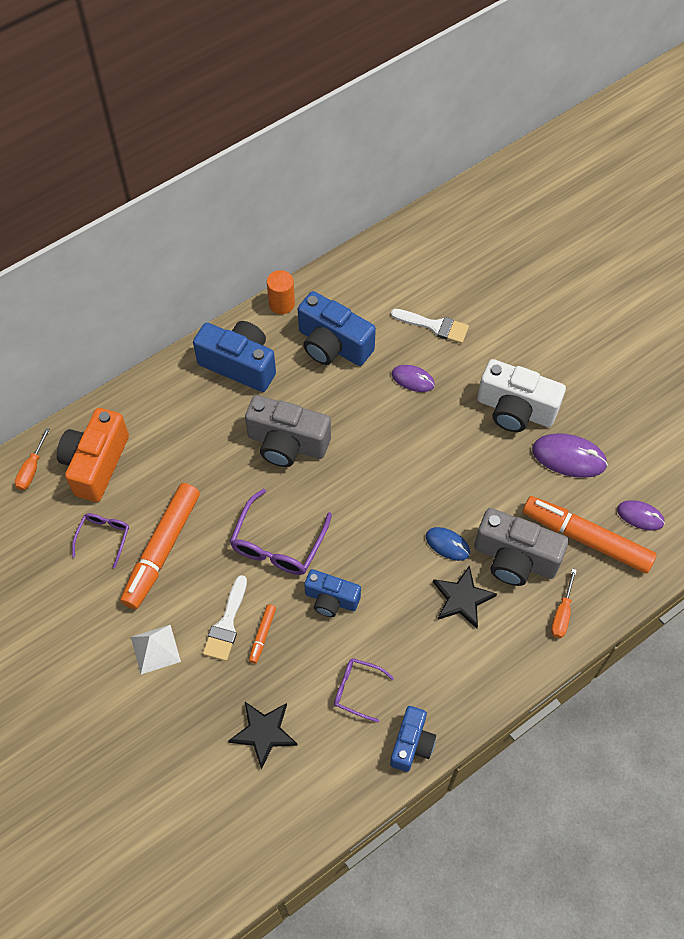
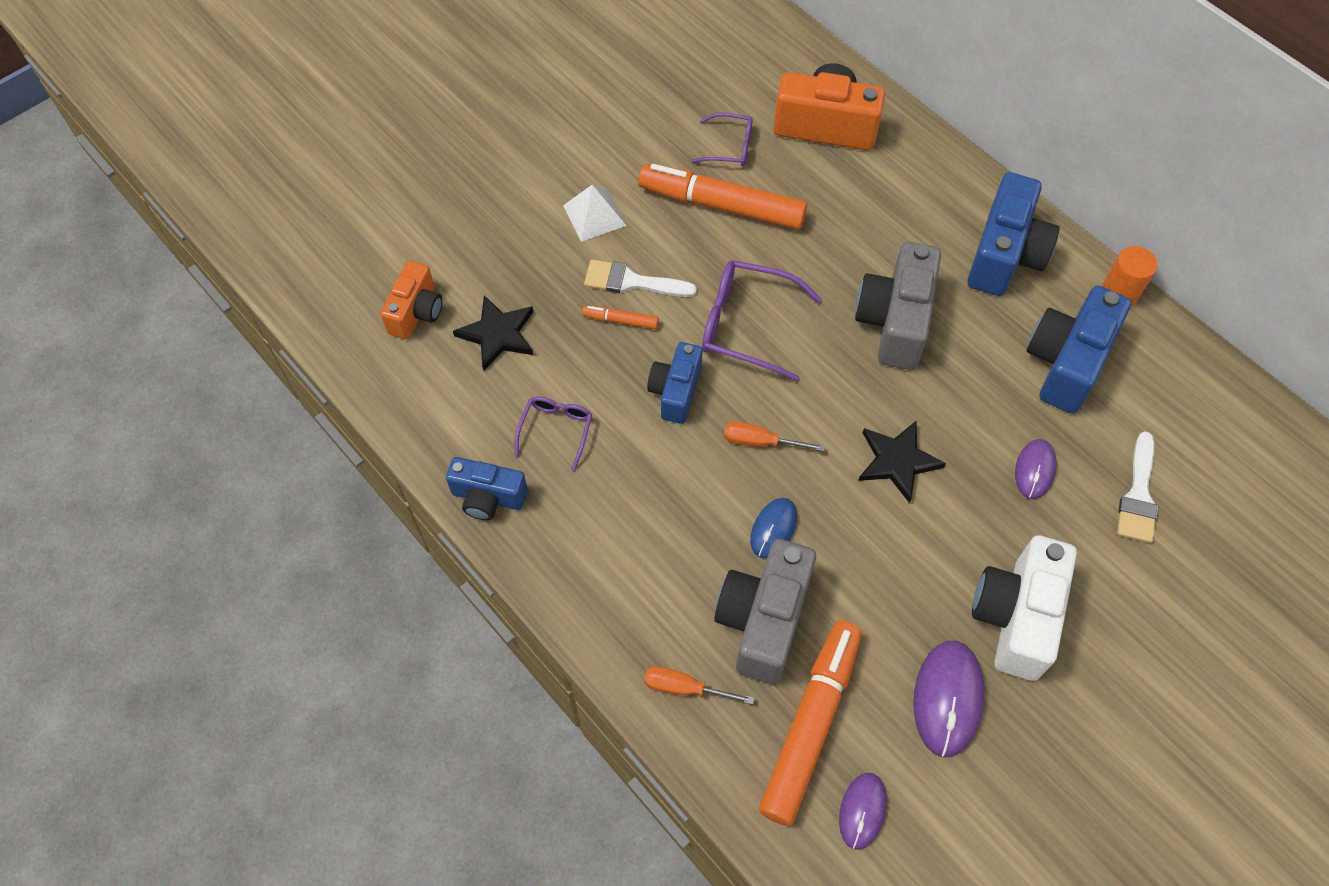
camera: 85 degrees right, 0 degrees up
orange screwdriver [15,428,50,490] -> orange screwdriver moved to [724,422,825,451]
black star [433,565,497,628] -> black star moved to [858,421,946,503]
none -> orange camera [380,261,442,339]

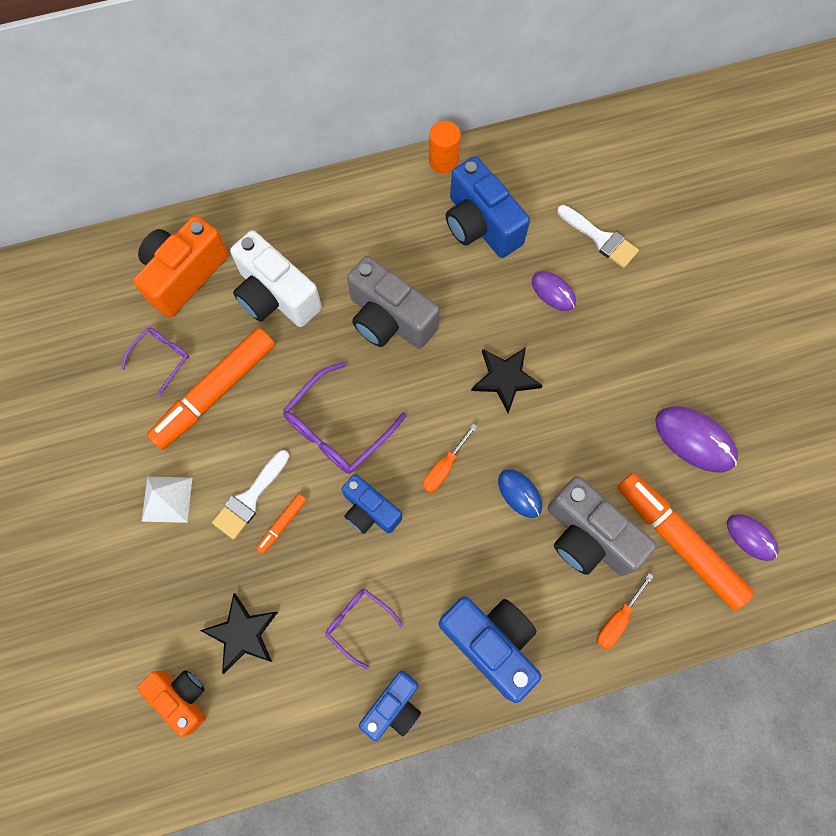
camera: 65 degrees left, 10 degrees up
blue camera [968,172,1059,296] -> blue camera moved to [438,596,541,703]
white camera [972,535,1077,681] -> white camera moved to [230,230,322,327]

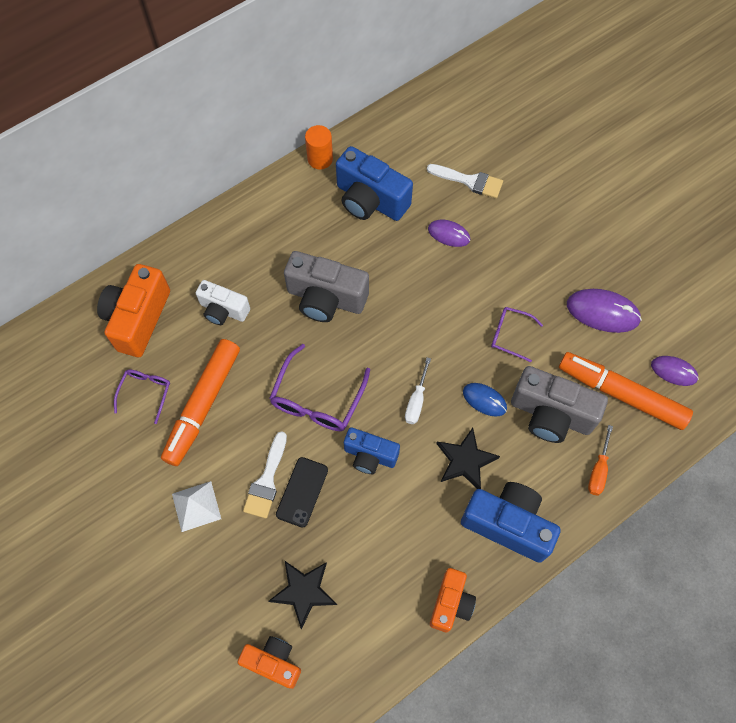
camera: 20 degrees left, 5 degrees down
white camera [230,230,322,327] -> white camera [196,280,250,325], size x0.62
orange marker [256,493,307,554] -> black phone [276,457,328,528]
purple glasses [326,589,403,669] -> purple glasses moved to [491,307,543,362]
blue camera [359,671,421,741] -> orange camera [430,568,476,632]
orange screwdriver [422,424,477,493] -> white screwdriver [405,358,431,424]
black star [471,347,543,413] -> black star moved to [436,428,500,489]

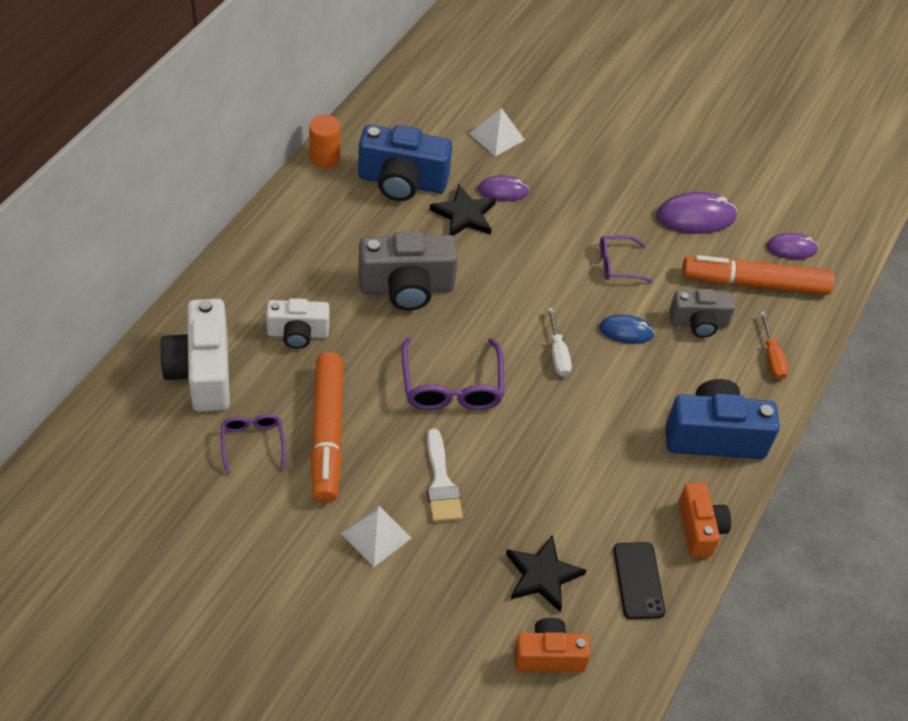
camera: 30 degrees left, 15 degrees down
orange camera [97,264,170,357] -> white camera [160,299,230,412]
black phone [276,457,328,528] -> black phone moved to [613,542,665,619]
blue camera [344,427,400,474] -> none
white brush [427,164,503,198] -> white pyramid [469,108,525,156]
black star [436,428,500,489] -> black star moved to [430,184,496,236]
grey camera [511,366,608,443] -> grey camera [669,289,735,338], size x0.62

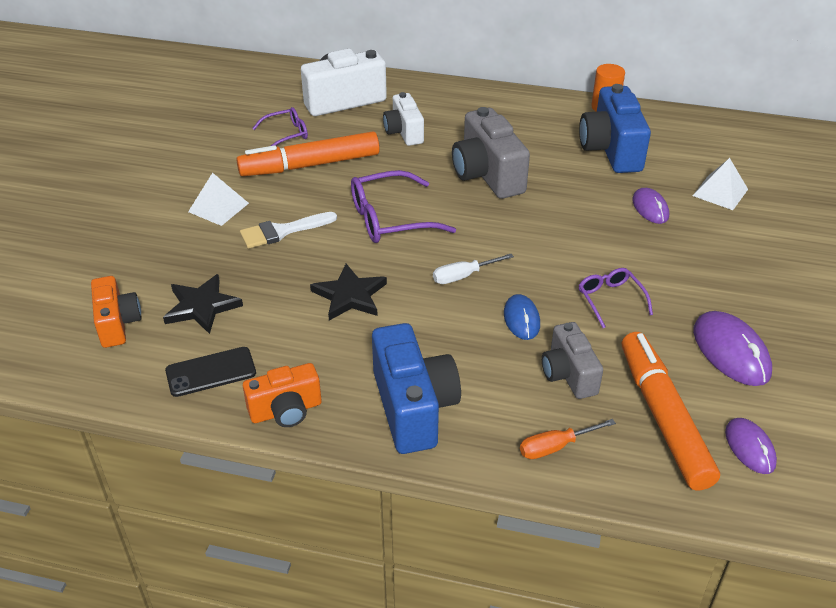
camera: 80 degrees right, 10 degrees down
black star [430,184,496,236] -> black star moved to [310,264,387,321]

